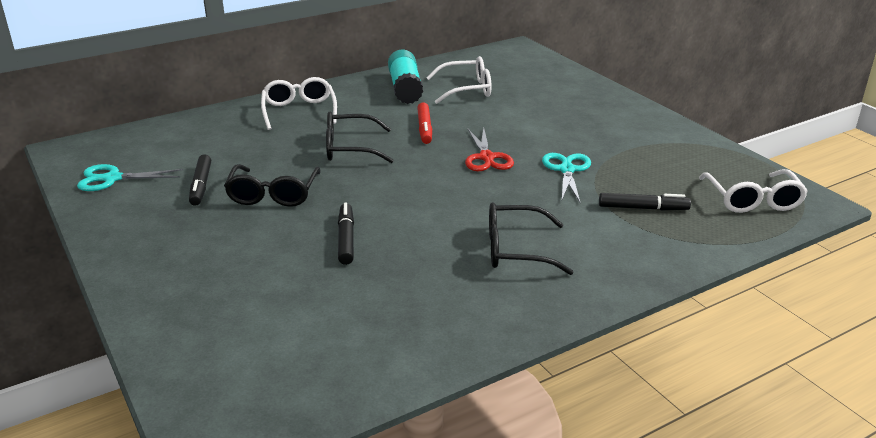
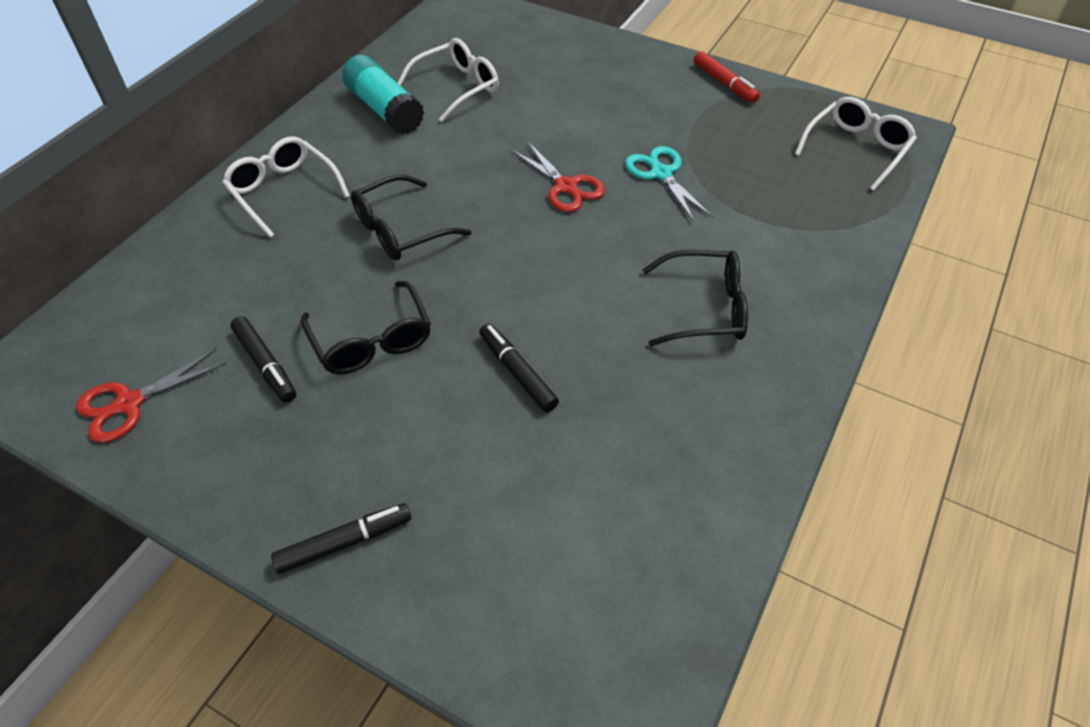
camera: 30 degrees left, 20 degrees up
turquoise scissors [77,164,183,191] -> red scissors [76,348,226,443]
red marker [417,102,432,144] -> red marker moved to [694,51,760,103]
black glasses [489,202,573,275] -> black glasses turned 150 degrees counterclockwise [643,250,748,346]
black marker [599,193,691,210] -> black marker moved to [271,503,411,574]
white glasses [699,169,808,213] -> white glasses turned 105 degrees counterclockwise [795,97,917,191]

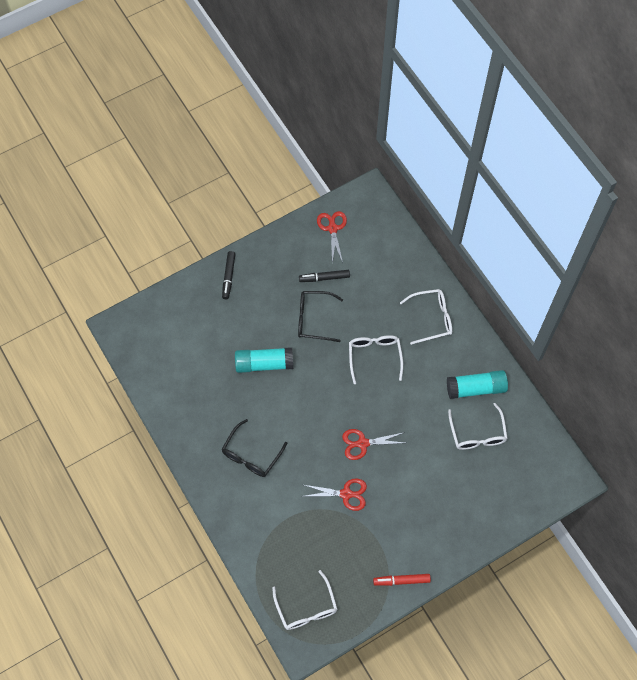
camera: 120 degrees right, 15 degrees up
black glasses [351,175,472,261] -> white glasses [349,335,403,384]
black marker [479,324,559,412] -> turquoise glue stick [235,347,293,373]
turquoise scissors [625,146,713,223] -> red scissors [305,478,367,511]

